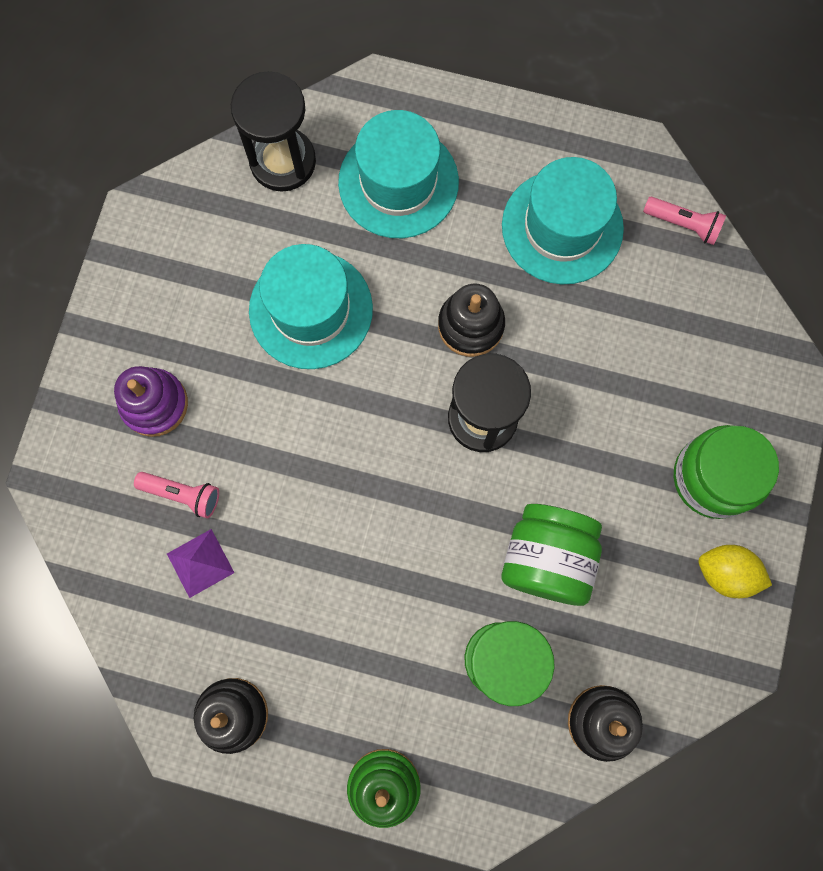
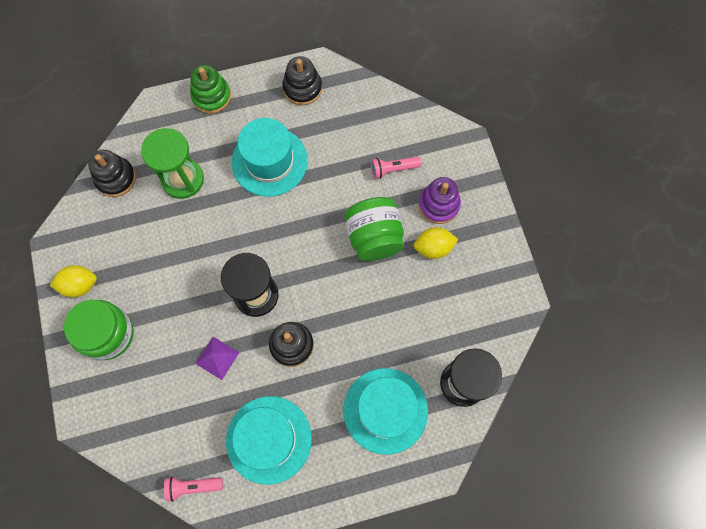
camera: 150 degrees right, 5 degrees down
purple pyramid [167,529,234,598] -> purple pyramid moved to [195,337,240,380]
turquoise hat [249,244,373,369] -> turquoise hat moved to [232,118,308,197]
green jar [502,504,602,606] -> green jar moved to [344,197,404,261]
none -> yellow lemon [414,227,459,259]

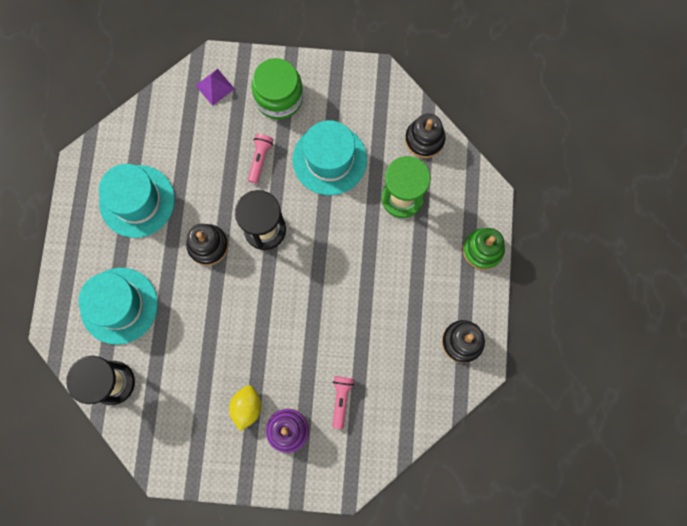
camera: 110 degrees right, 5 degrees up
yellow lemon [50,265,97,297] -> none
pink flashlight [164,477,223,502] -> pink flashlight moved to [248,134,274,184]
purple pyramid [195,337,240,380] -> purple pyramid moved to [195,69,235,106]
turquoise hat [232,118,308,197] -> turquoise hat moved to [292,120,367,195]
green jar [344,197,404,261] -> none

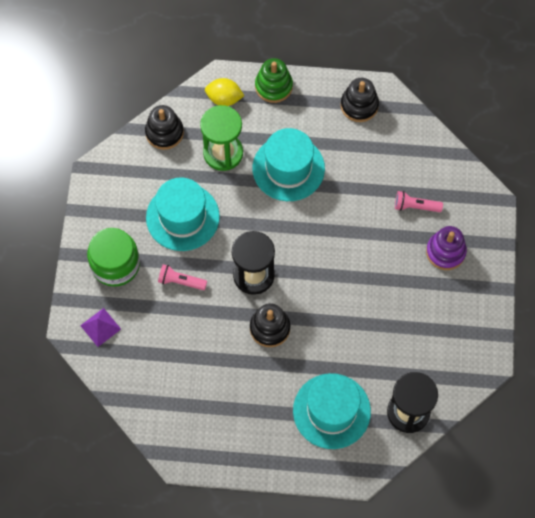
camera: 90 degrees left, 10 degrees down
turquoise hat [99,164,175,238] -> turquoise hat moved to [252,128,325,201]
yellow lemon [229,385,261,431] -> yellow lemon moved to [205,78,244,106]

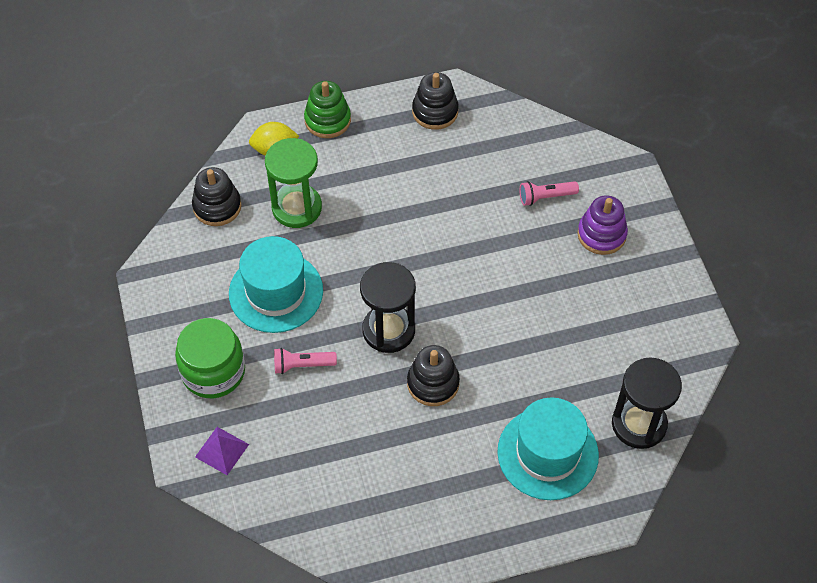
camera: 20 degrees left, 10 degrees down
turquoise hat [252,128,325,201] -> none

